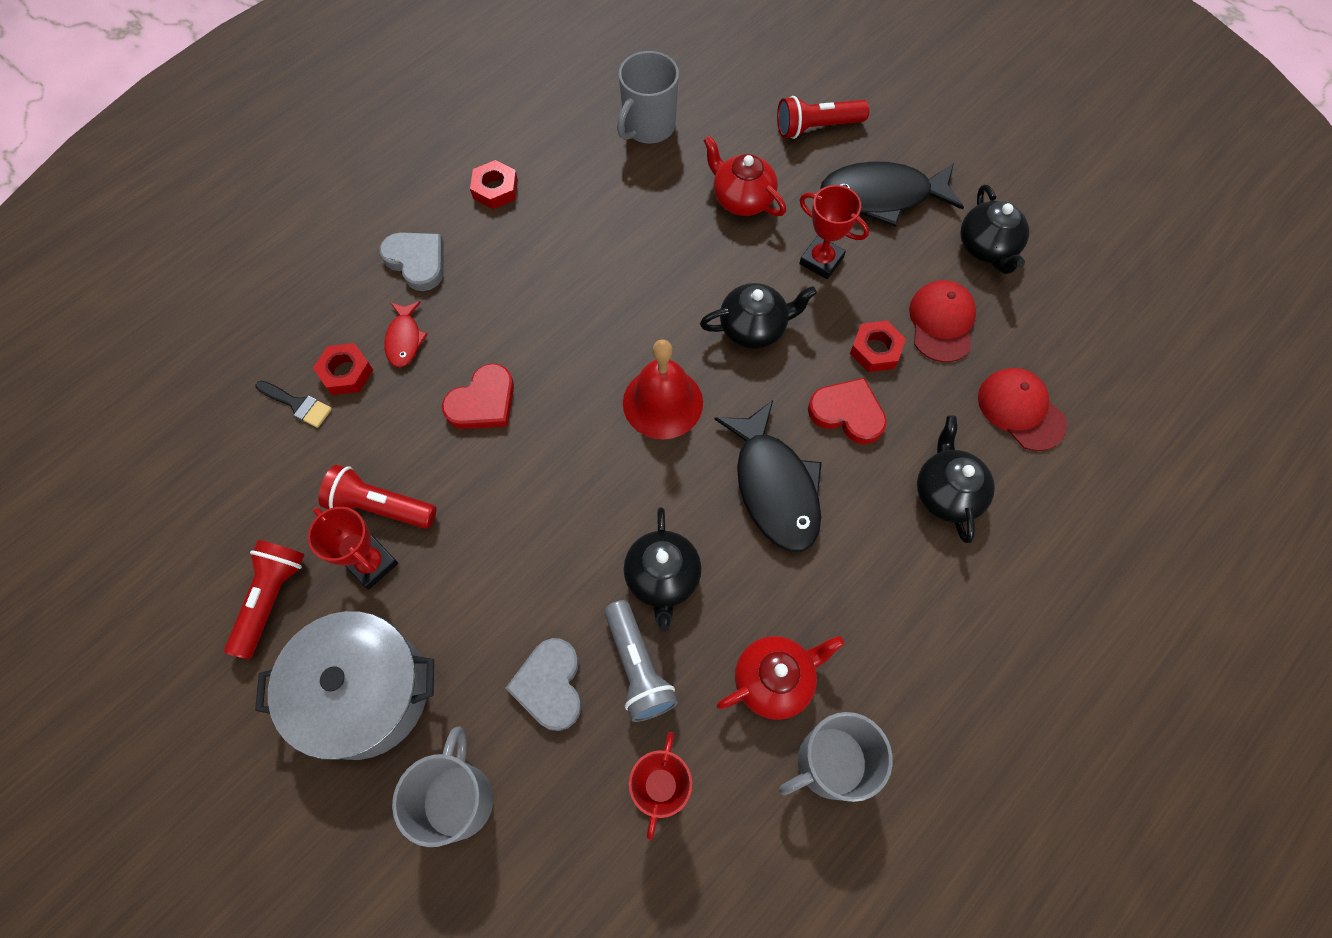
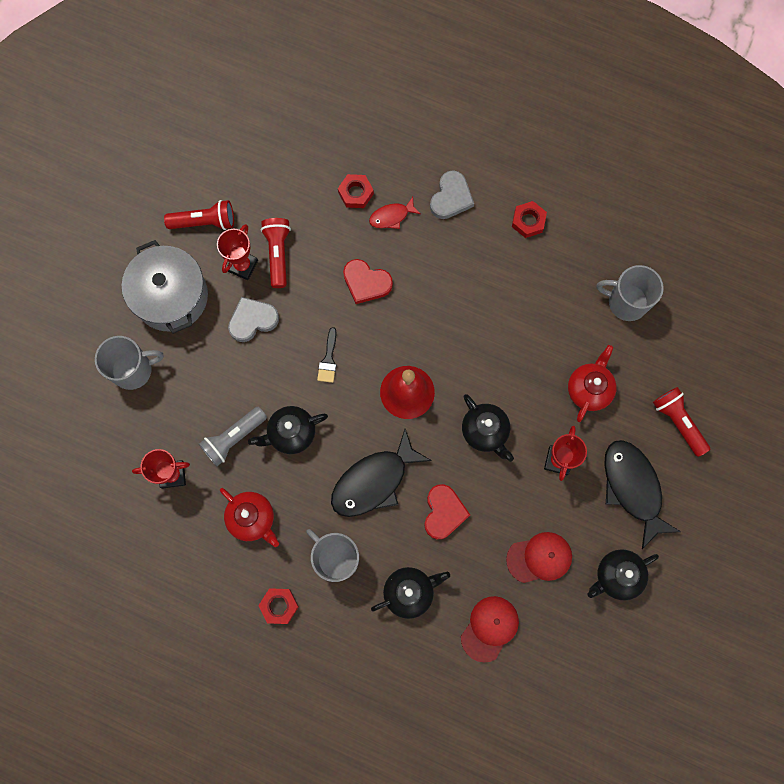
camera: 70 degrees right, 10 degrees up
black brush [256,381,332,428] -> black brush moved to [317,327,337,383]
grey heart [505,638,582,731] -> grey heart moved to [228,297,279,342]
grey mug [779,712,893,802] -> grey mug moved to [306,529,359,582]
red nut [850,321,906,372] -> red nut moved to [258,588,299,624]

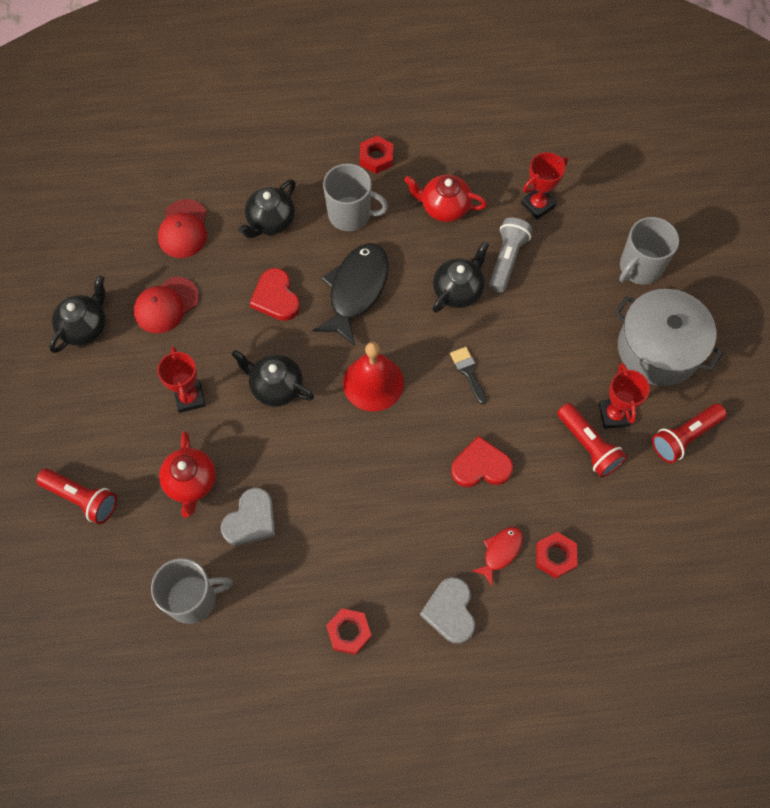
camera: 150 degrees right, 10 degrees down
grey heart [228,297,279,342] -> grey heart moved to [221,488,275,546]
black fish [604,440,681,549] -> none

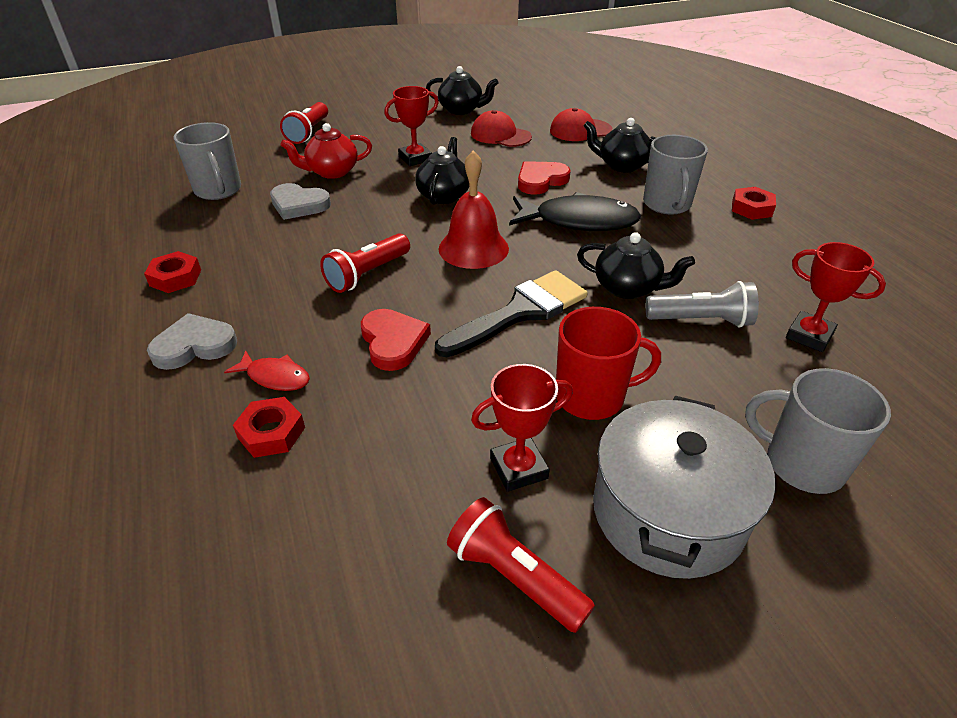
camera: 75 degrees right, 25 degrees down
red teapot [404,174,487,222] -> none
black brush [450,347,487,405] -> black brush [435,270,588,357], size x2.07
red flashlight [557,403,627,477] -> red flashlight moved to [320,233,410,293]
none -> red mug [556,307,661,420]

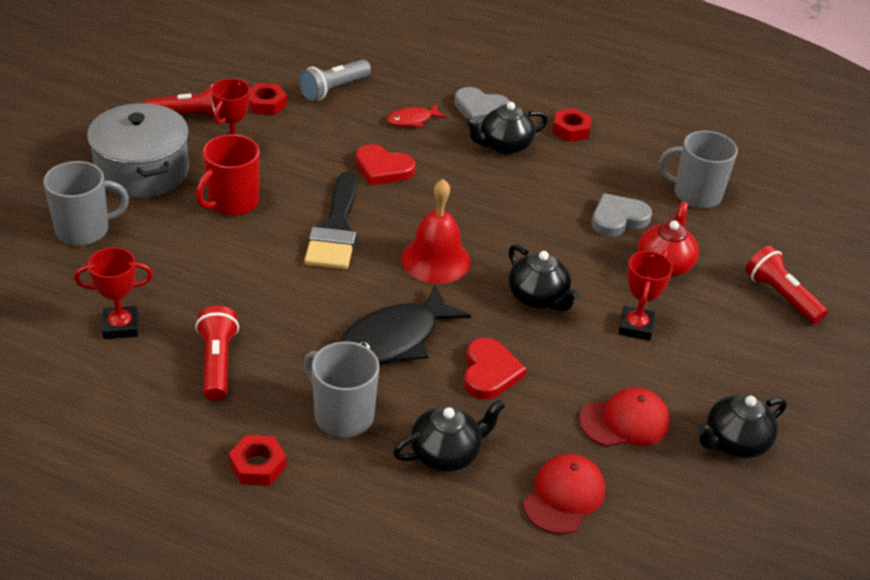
camera: 130 degrees right, 0 degrees up
grey heart [147,313,237,370] -> grey heart turned 90 degrees clockwise [454,87,510,123]
red nut [233,397,305,458] -> red nut moved to [248,83,287,115]
red flashlight [320,233,410,293] -> red flashlight moved to [195,305,239,401]
black teapot [577,232,695,299] -> black teapot moved to [465,102,548,155]
grey flashlight [646,281,759,328] -> grey flashlight moved to [299,60,371,101]

